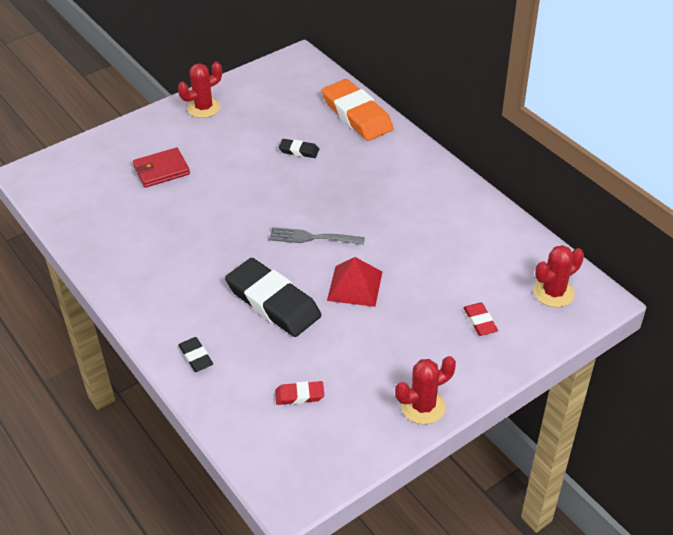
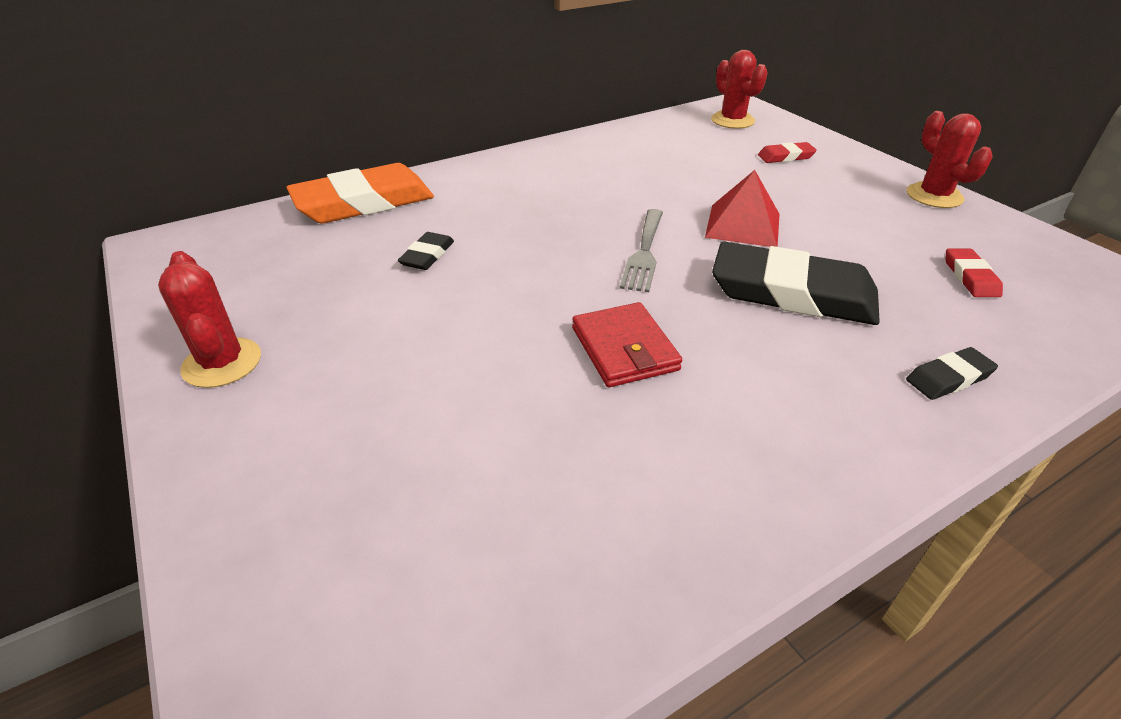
camera: 85 degrees left, 5 degrees down
red wallet [133,147,190,188] -> red wallet moved to [572,302,682,387]
black eraser [225,258,321,337] -> black eraser turned 60 degrees clockwise [712,242,880,325]

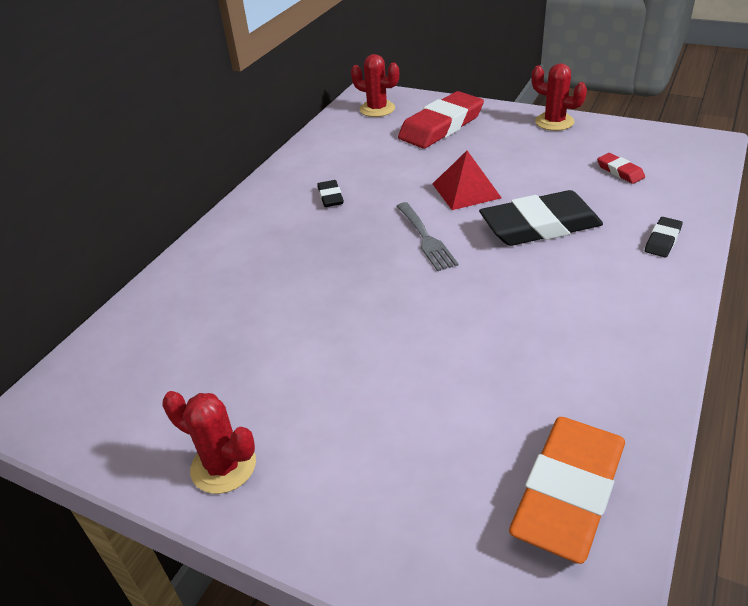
camera: 30 degrees left, 0 degrees up
orange eraser [286,163,434,223] -> orange eraser moved to [509,417,625,564]
black eraser [398,232,454,270] -> black eraser moved to [317,180,344,207]
red wallet [572,302,682,387] -> none
red eraser [758,142,817,163] -> red eraser [398,91,484,149], size x2.22

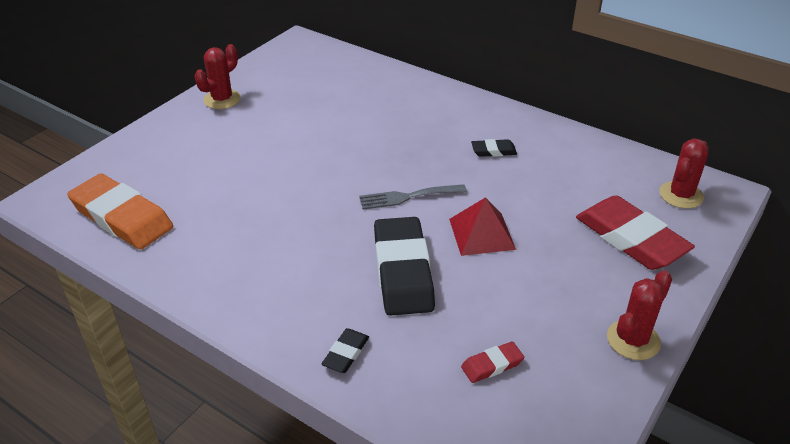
camera: 95 degrees right, 0 degrees up
black eraser [645,217,683,257] -> black eraser turned 75 degrees clockwise [322,328,369,373]

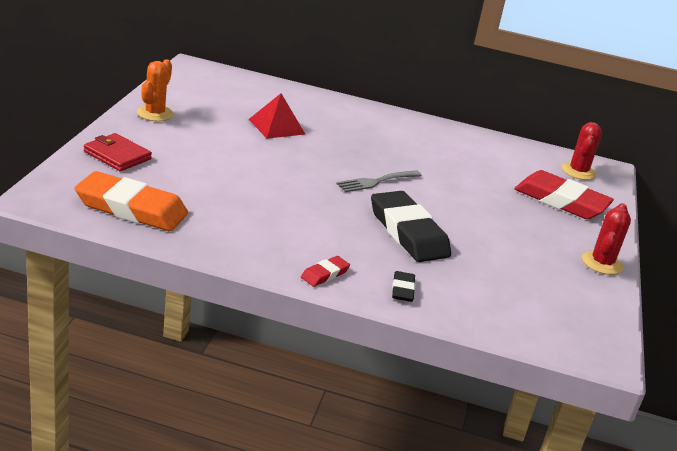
camera: 25 degrees left, 10 degrees down
red cactus [194,44,241,109] -> orange cactus [137,59,174,121]
red pyramid [449,197,516,256] -> red pyramid moved to [249,93,305,139]
red eraser [461,341,524,383] -> red eraser moved to [301,256,350,287]
black eraser [471,139,517,157] -> none
none -> red wallet [84,133,152,171]

